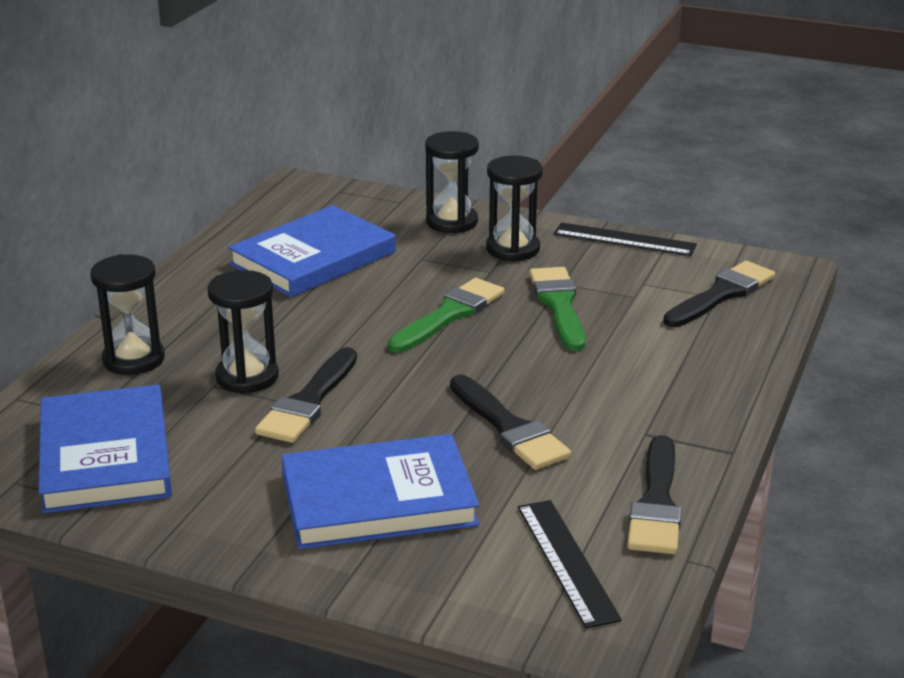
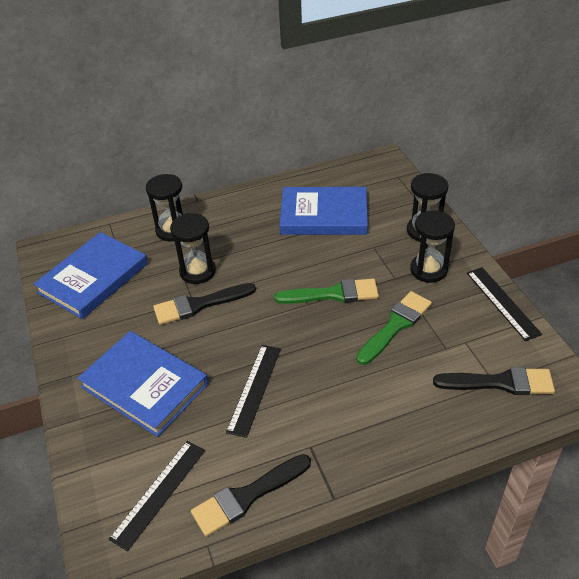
camera: 50 degrees right, 15 degrees up
black brush [450,375,571,470] -> black ruler [226,345,281,438]

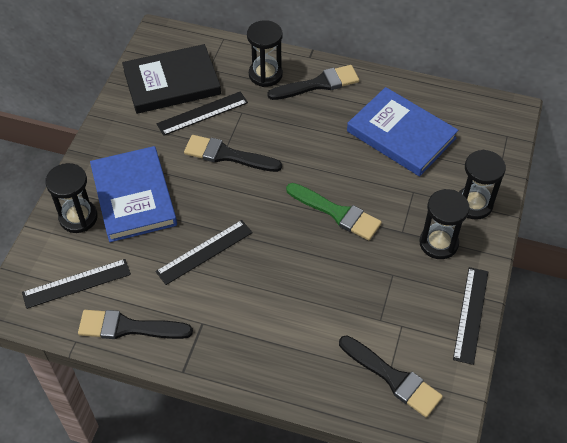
camera: 35 degrees right, 10 degrees up
blue book [33,232,148,319] -> black book [122,44,221,114]
black hourglass [170,213,216,284] -> black hourglass moved to [45,163,98,233]
green brush [356,291,432,365] -> none
none -> black ruler [157,91,248,136]
none -> black brush [267,65,359,100]

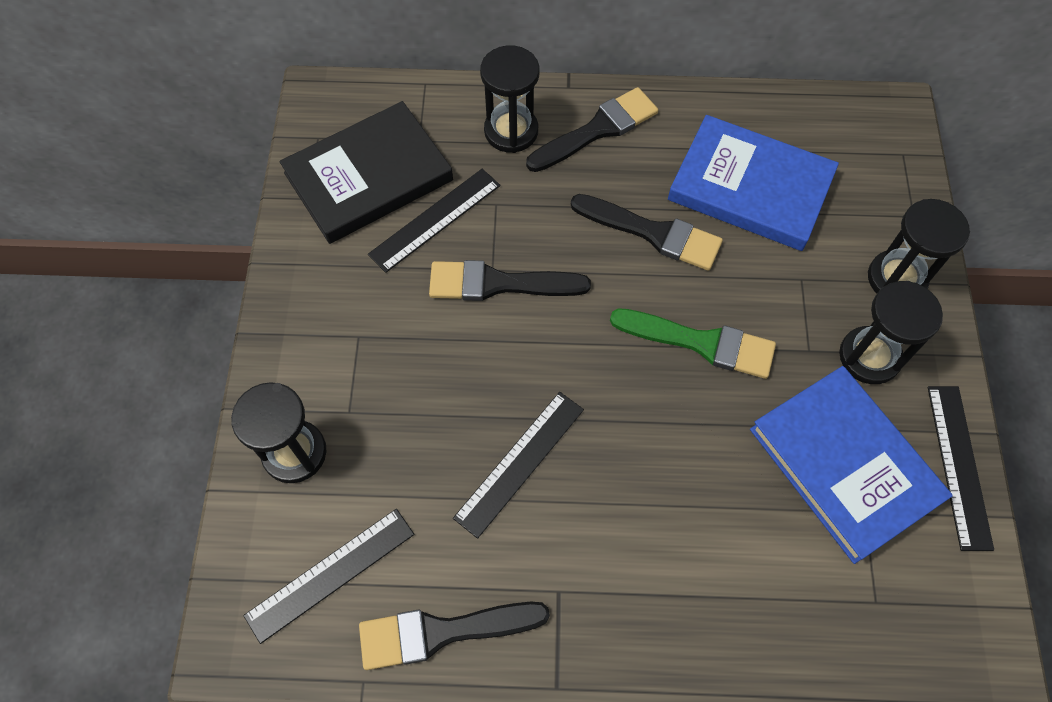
camera: 15 degrees left, 10 degrees up
blue book [90,146,177,242] -> blue book moved to [750,366,953,564]
black brush [339,335,443,417] -> black brush moved to [571,194,723,271]

